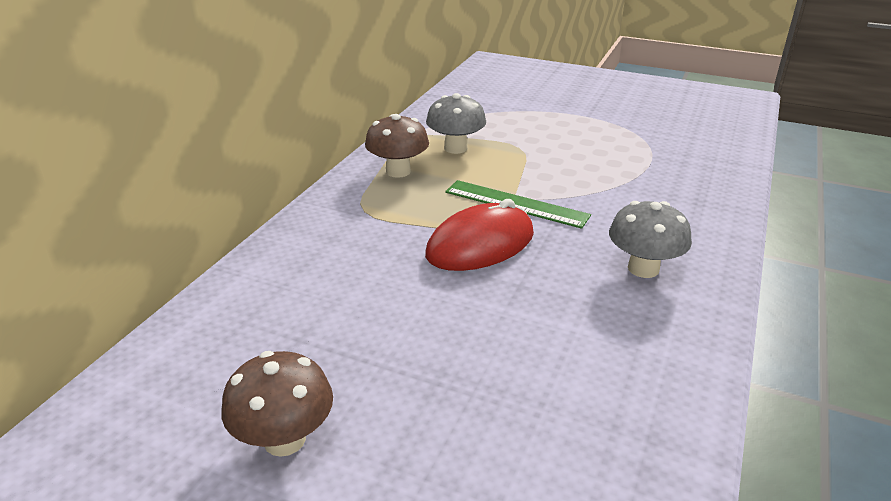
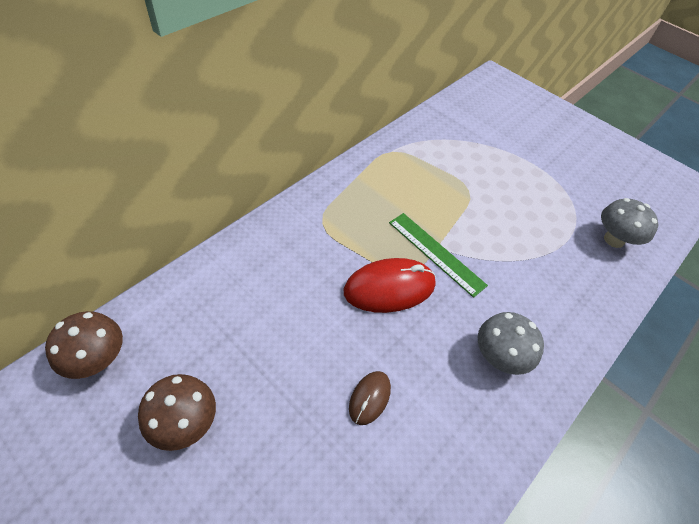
camera: 15 degrees right, 20 degrees up
brown mushroom [365,114,429,178] -> brown mushroom moved to [45,311,123,379]
grey mushroom [426,93,486,154] -> grey mushroom moved to [601,198,658,248]
none -> brown mouse [349,371,391,425]

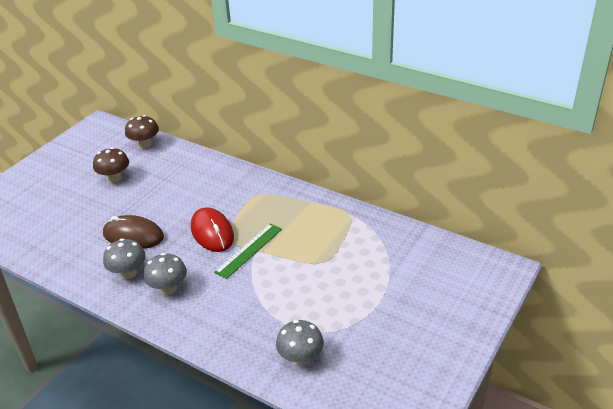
camera: 85 degrees right, 15 degrees down
brown mouse [349,371,391,425] -> brown mouse [103,215,164,249], size x1.86
none -> grey mushroom [103,238,146,279]

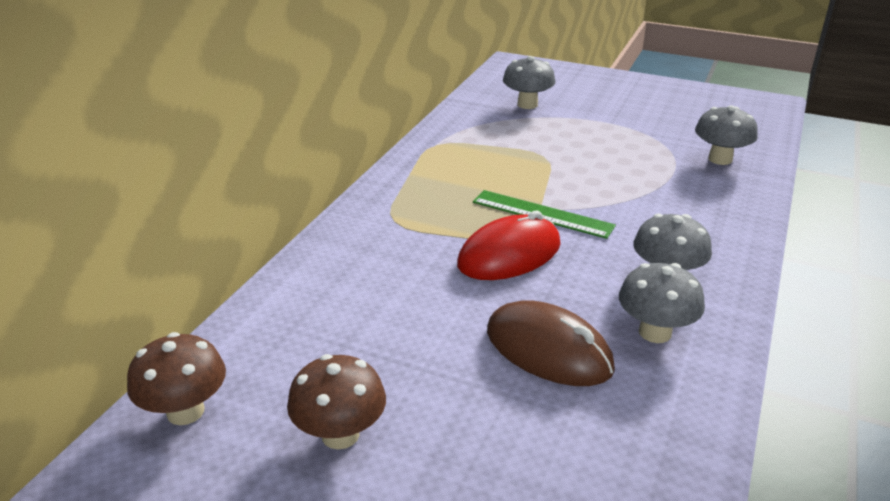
camera: 100 degrees left, 5 degrees down
brown mouse [103,215,164,249] -> brown mouse turned 60 degrees counterclockwise [487,300,615,386]
none -> grey mushroom [503,56,555,109]

